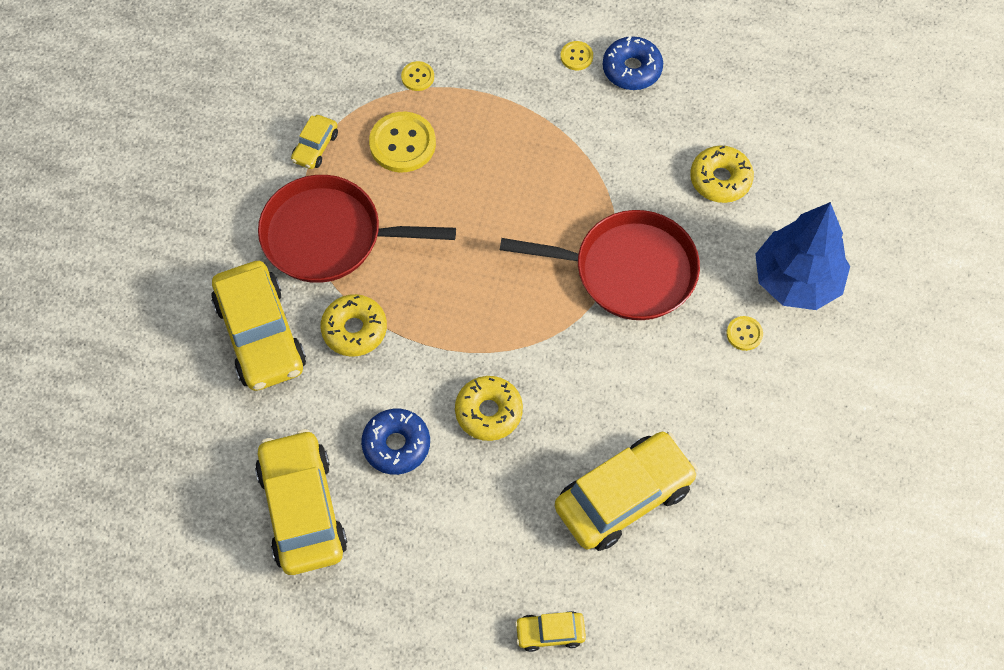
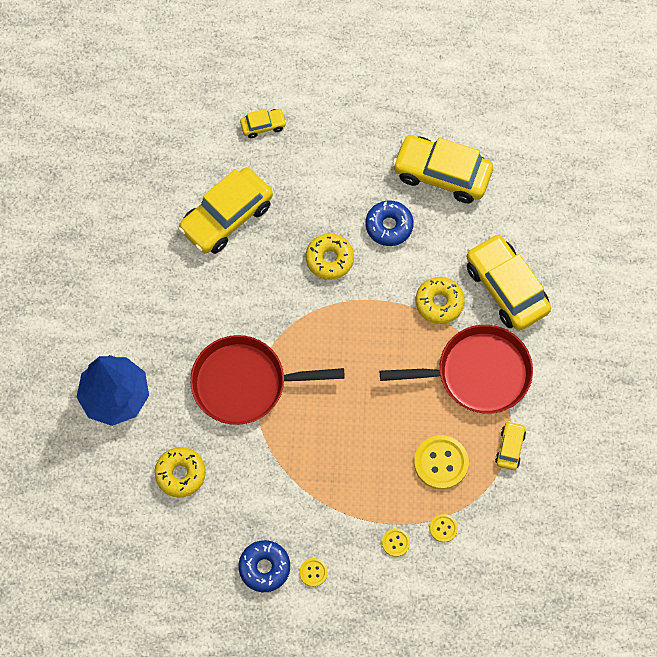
camera: 170 degrees right, 5 degrees up
yellow car [255,429,347,575] -> yellow car turned 135 degrees clockwise [392,135,493,203]
yellow button [726,316,763,351] -> yellow button moved to [382,528,410,557]

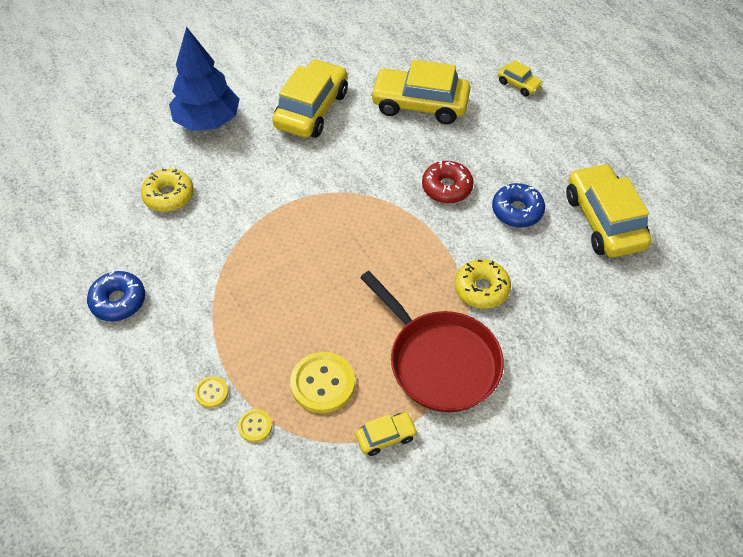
camera: 55 degrees right, 15 degrees down
red pan [190,335,345,425] -> none
yellow button [299,558,328,587] -> none
yellow donut [306,233,354,280] -> red donut [422,161,474,203]
yellow car [467,234,551,331] -> yellow car moved to [272,59,348,138]

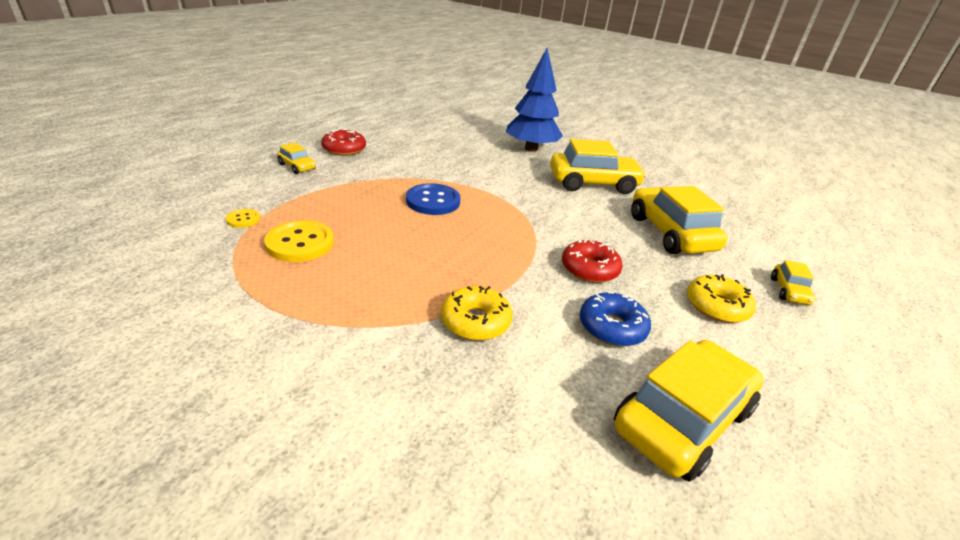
camera: 60 degrees right, 20 degrees down
blue donut [87,271,145,321] -> red donut [321,129,366,156]
yellow donut [141,169,194,212] -> yellow donut moved to [687,274,756,323]
yellow button [195,376,228,408] -> none
yellow car [355,412,418,456] -> yellow car moved to [277,142,316,174]
red pan [360,271,504,412] -> none
none -> blue button [406,183,461,215]

